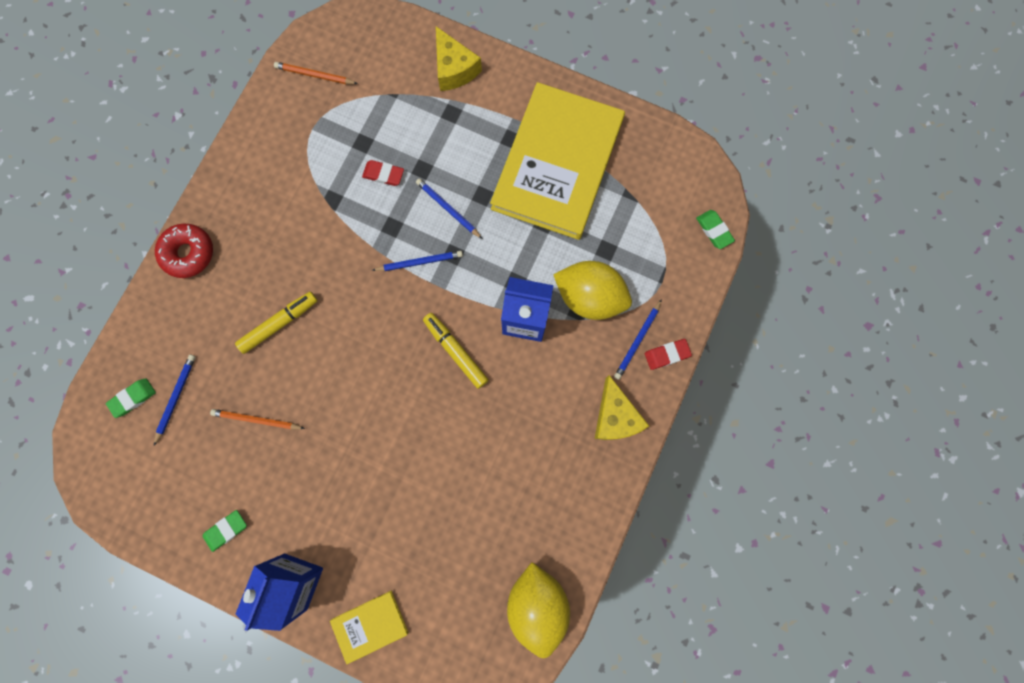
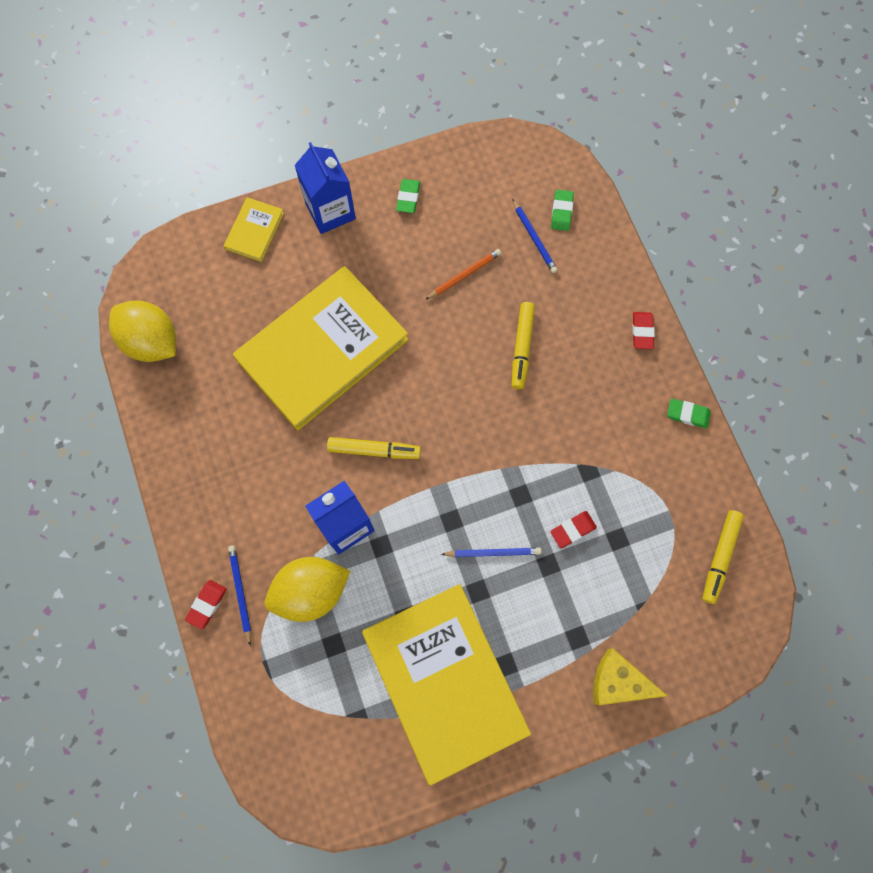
camera: 135 degrees right, 5 degrees down
red donut [155,224,213,278] -> red eraser [632,312,655,349]
orange pencil [274,62,358,84] -> yellow marker [702,510,744,604]
blue pencil [372,251,463,271] -> none
yellow cheese [595,375,649,440] -> none
green eraser [696,210,735,249] -> green eraser moved to [667,399,711,428]
none -> yellow book [233,266,409,430]

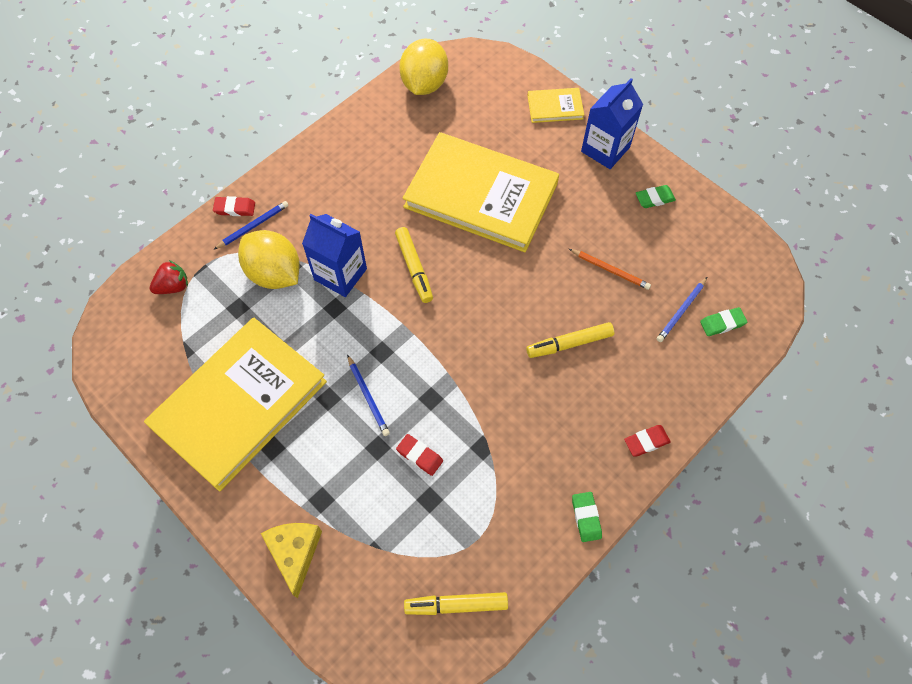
camera: 65 degrees right, 10 degrees down
none -> red strawberry [150,260,188,294]

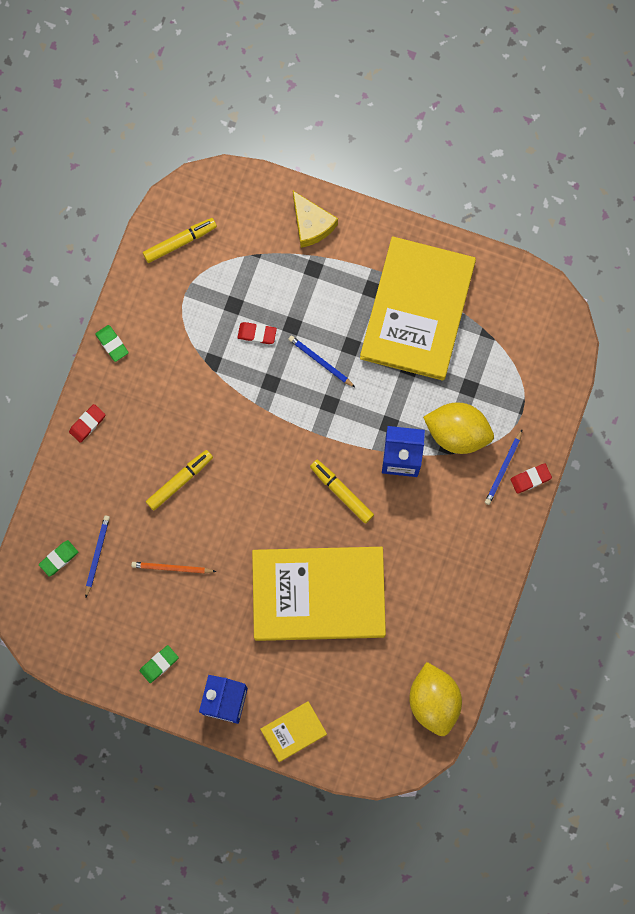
camera: 155 degrees right, 15 degrees up
red strawberry [150,260,188,294] -> none

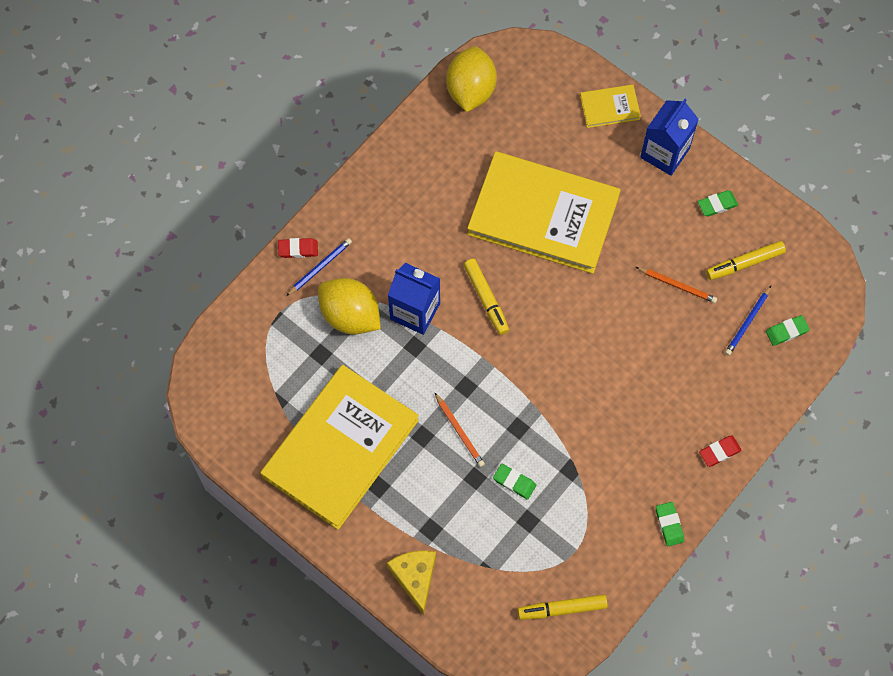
camera: 160 degrees left, 10 degrees down
yellow marker [146,450,213,511] -> yellow marker moved to [706,241,786,280]
red eraser [237,322,277,344] -> green eraser [493,464,536,500]
blue pencil [288,336,356,388] -> orange pencil [434,392,485,467]

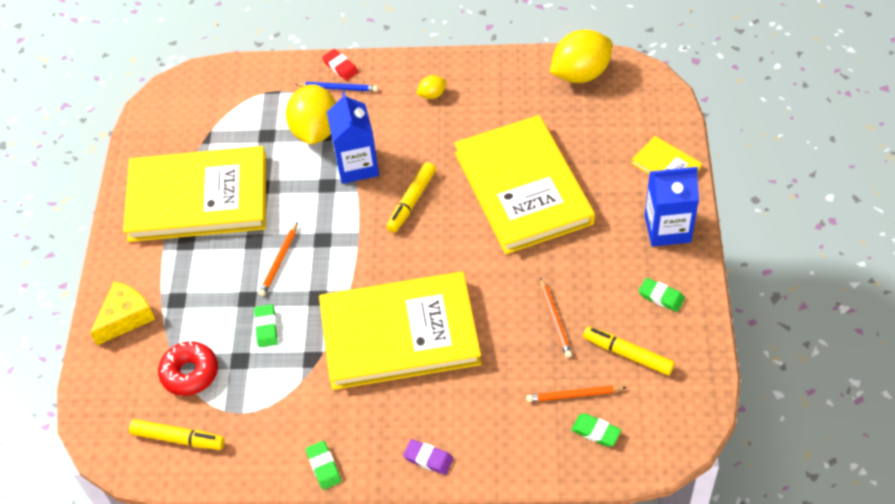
camera: 55 degrees right, 15 degrees down
yellow marker [518,594,608,620] -> yellow marker turned 150 degrees clockwise [129,419,225,450]
green eraser [656,502,684,546] -> green eraser turned 60 degrees counterclockwise [306,441,341,490]
red eraser [699,436,742,467] -> purple eraser [403,439,454,475]
blue pencil [725,286,771,356] -> orange pencil [526,385,627,402]
none -> red donut [158,341,218,396]
none -> yellow book [319,271,482,390]
none -> yellow lemon [416,75,447,99]

